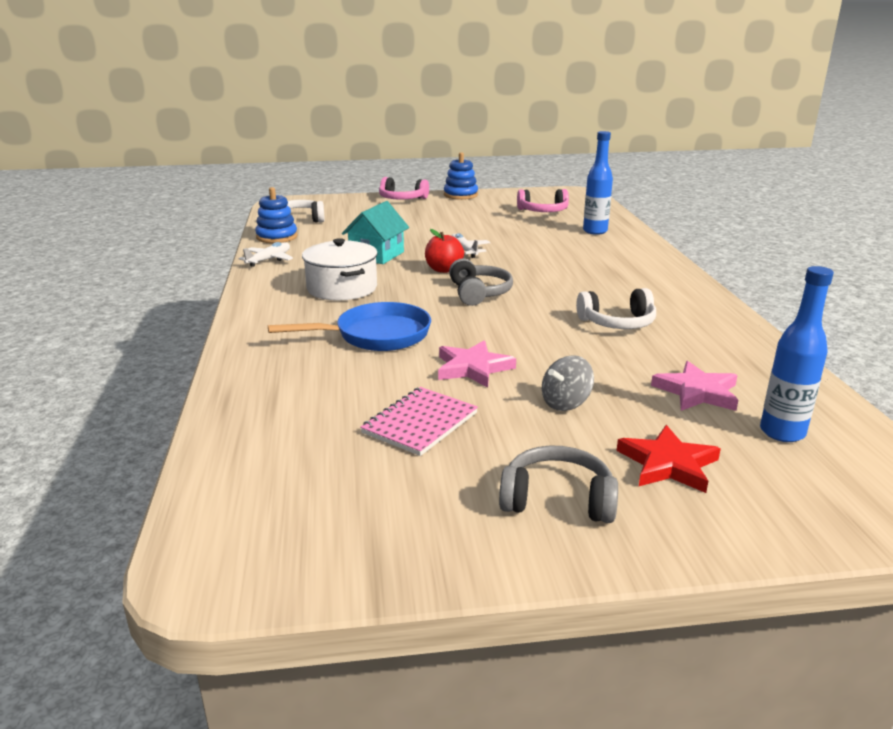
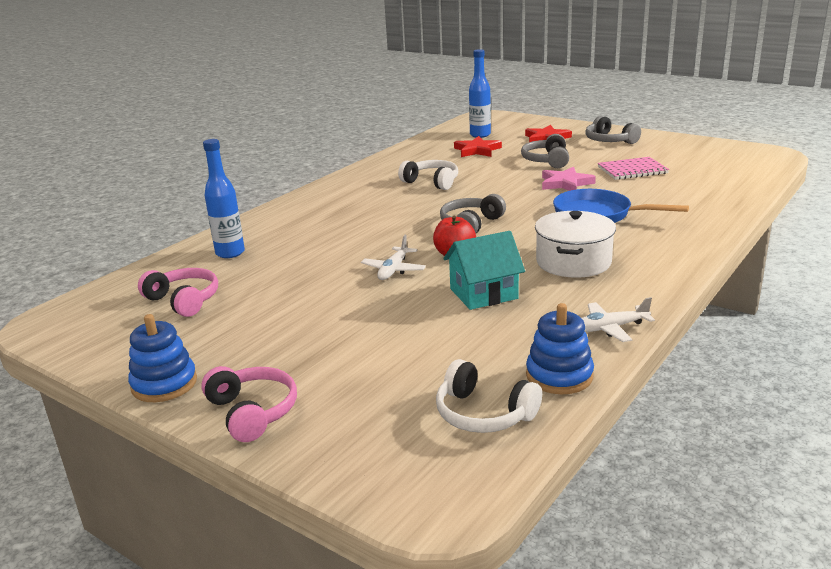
camera: 135 degrees left, 0 degrees up
grey spinning top [542,355,594,411] -> grey headphones [521,134,569,168]
pink star [651,361,738,411] -> red star [454,136,502,157]

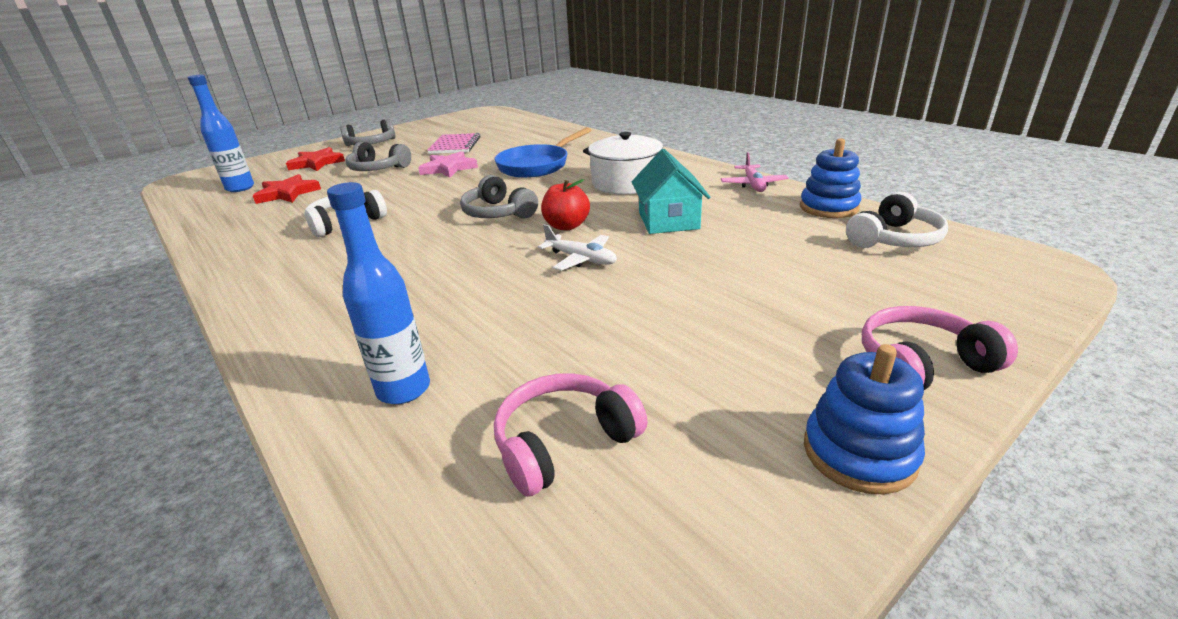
camera: 75 degrees left, 5 degrees up
white plane [582,297,655,342] -> pink plane [721,152,789,192]

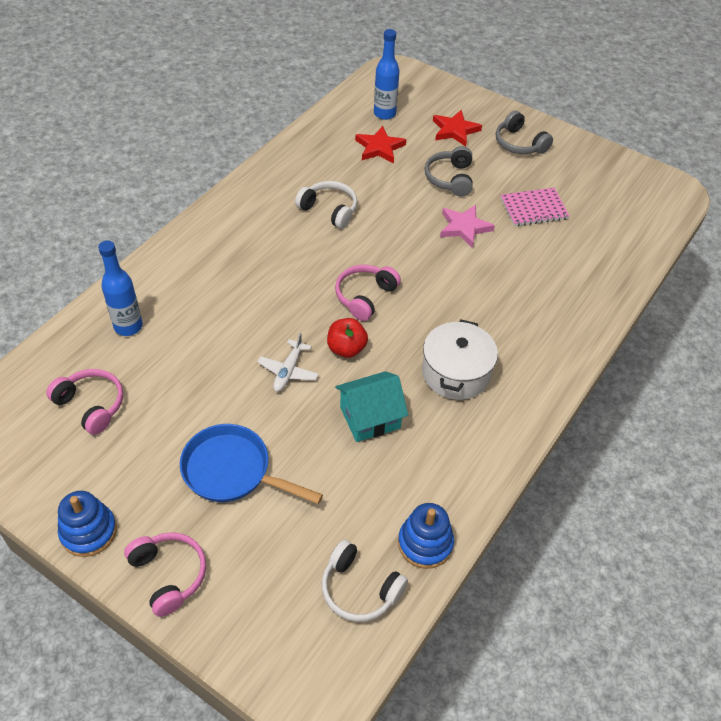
camera: 70 degrees right, 20 degrees up
grey headphones [460,175,538,219] -> pink headphones [335,265,401,321]
blue pan [494,127,591,178] -> blue pan moved to [180,424,323,504]
pink plane [721,152,789,192] -> none

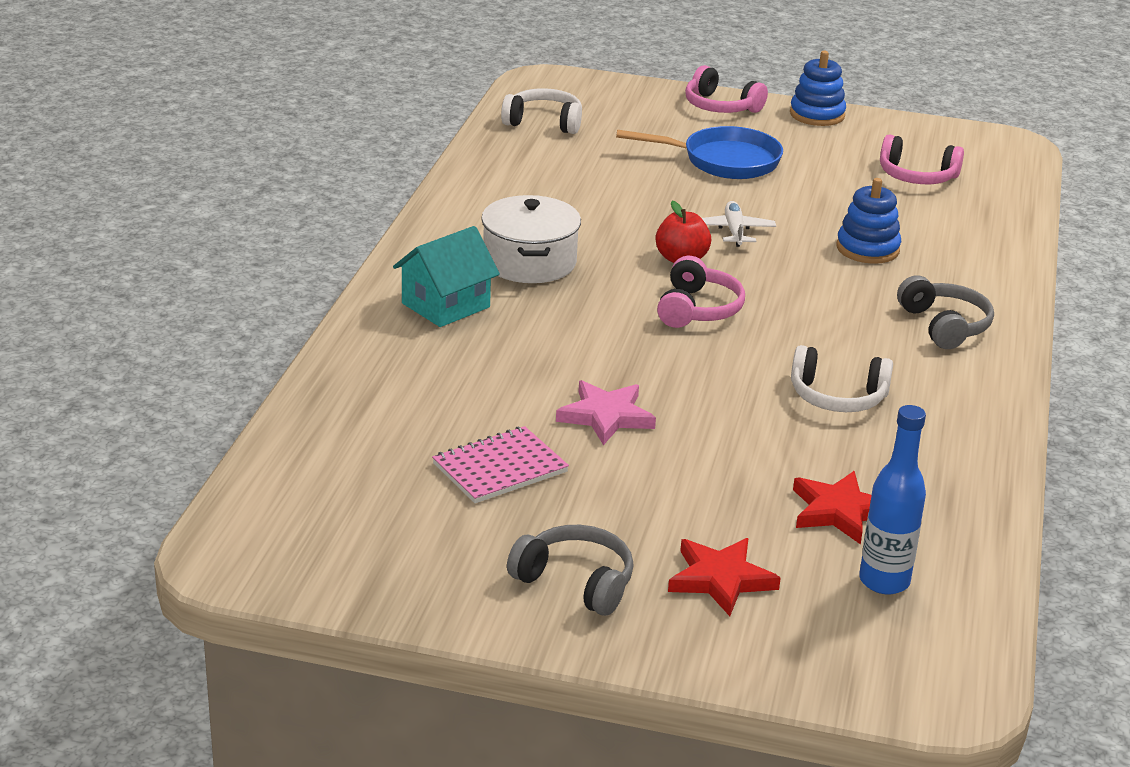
camera: 160 degrees right, 20 degrees down
blue bottle [98,240,143,336] -> none
turquoise house [335,371,408,442] -> turquoise house moved to [393,226,500,327]
blue stacking toy [398,503,454,569] -> blue stacking toy moved to [837,178,901,264]
grey headphones [424,146,473,197] -> grey headphones moved to [897,275,994,349]

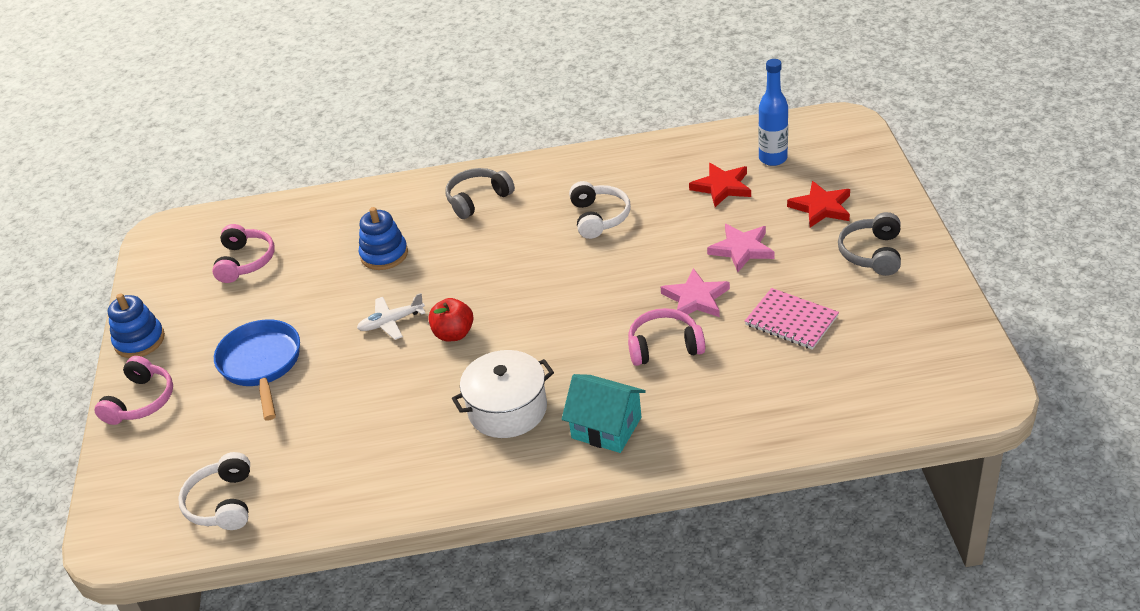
camera: 105 degrees left, 10 degrees up
pink headphones [657,256,745,328] -> pink headphones moved to [628,308,705,366]
none -> pink star [707,224,775,272]

